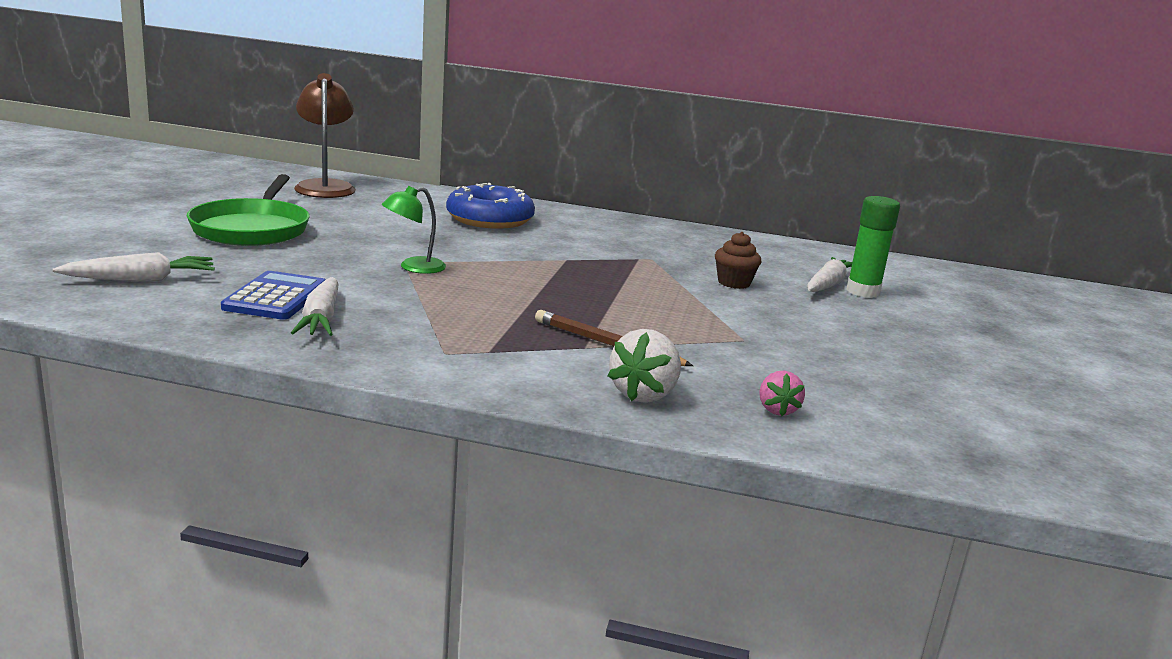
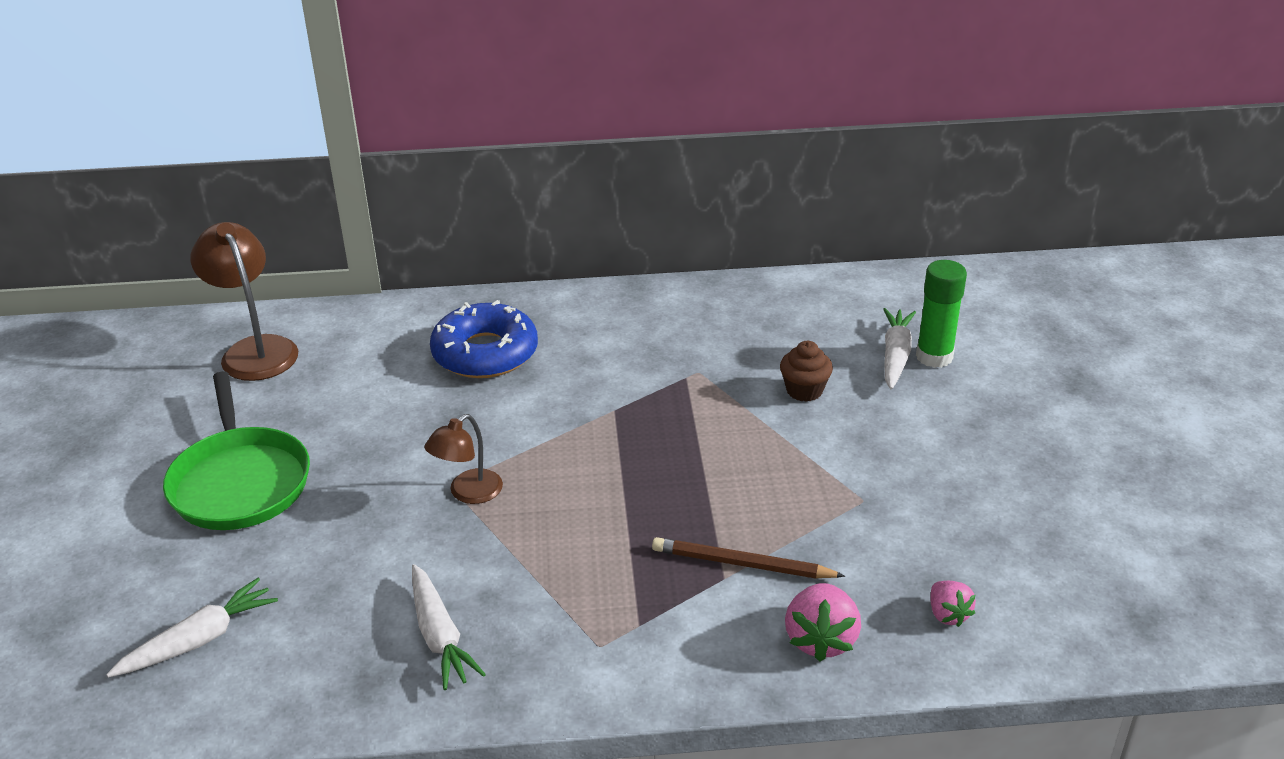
camera: 15 degrees left, 15 degrees up
blue calculator [221,271,325,320] -> none
green lamp [381,186,446,274] -> brown lamp [424,414,503,504]
white strawberry [608,329,681,403] -> pink strawberry [785,583,861,662]

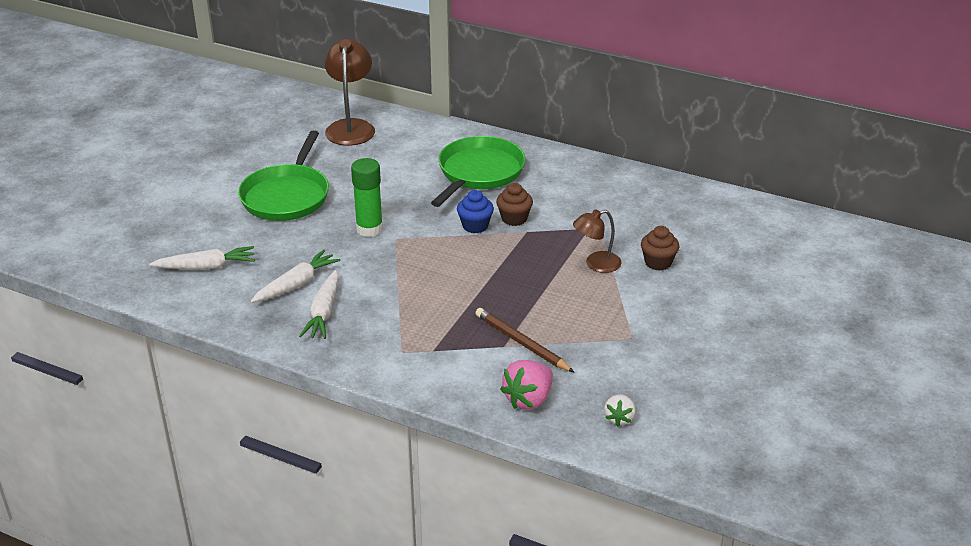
camera: 30 degrees right, 0 degrees up
brown lamp [424,414,503,504] -> brown lamp moved to [573,210,621,273]
blue donut [430,300,538,378] -> green pan [431,136,525,207]
white carrot [883,308,916,390] -> white carrot moved to [251,250,341,303]
green glue stick [916,260,967,368] -> green glue stick moved to [351,158,383,237]
pink strawberry [930,581,976,627] -> white strawberry [604,394,636,427]
none -> blue cupcake [457,190,494,233]
none -> brown cupcake [496,183,533,226]

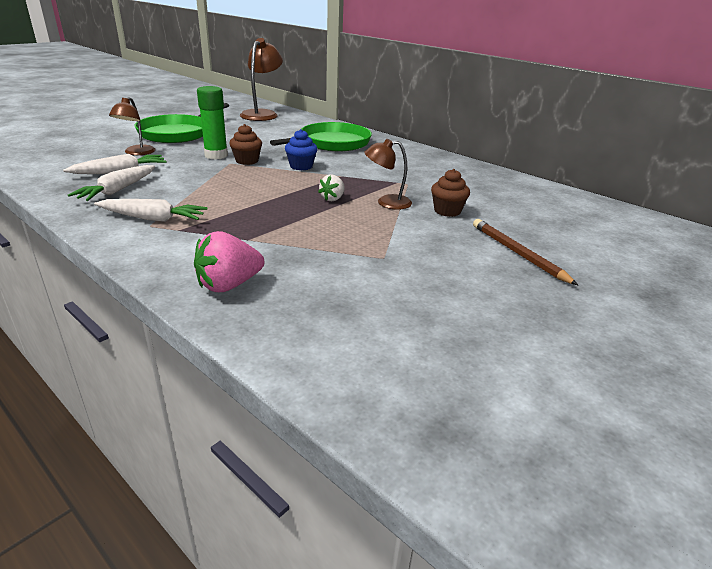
camera: 15 degrees right, 5 degrees down
white carrot [149,246,255,270] -> white carrot moved to [94,199,208,222]
brown pencil [475,308,574,372] -> brown pencil moved to [473,219,578,285]
brown cupcake [496,183,533,226] -> brown cupcake moved to [229,124,262,165]
white strawberry [604,394,636,427] -> white strawberry moved to [318,174,345,201]
none -> brown lamp [109,97,155,155]

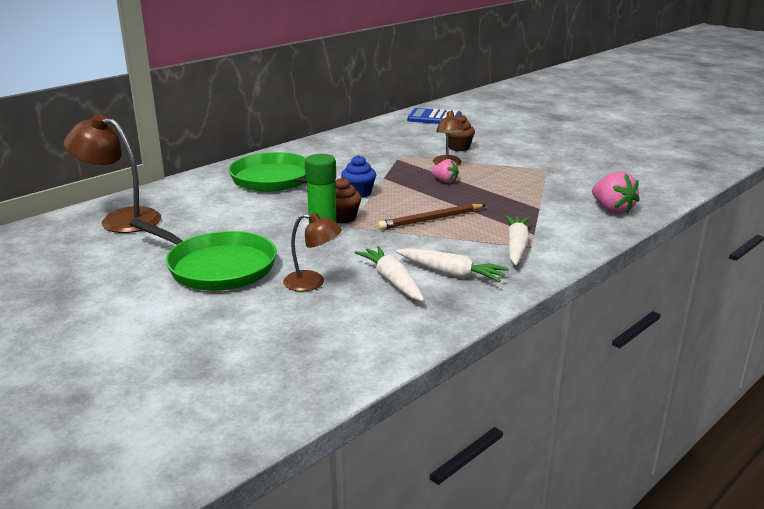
camera: 85 degrees left, 5 degrees down
white strawberry [318,174,345,201] -> pink strawberry [431,159,459,183]
brown pencil [473,219,578,285] -> brown pencil moved to [378,204,485,230]
none -> blue calculator [407,108,462,124]

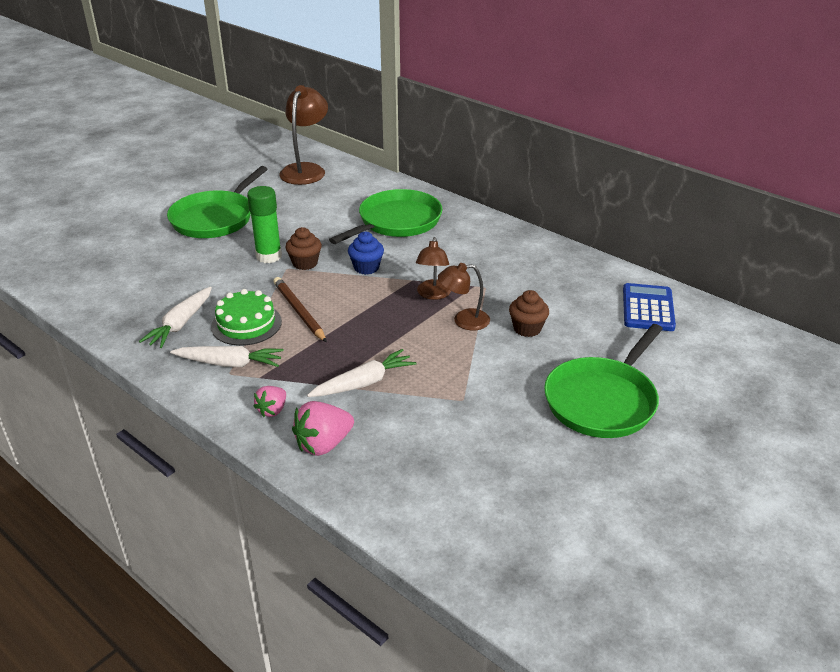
camera: 85 degrees right, 10 degrees up
brown lamp [283,213,342,292] -> brown lamp moved to [416,237,451,300]
white carrot [355,246,424,302] -> white carrot moved to [307,349,417,397]
pink strawberry [431,159,459,183] -> pink strawberry moved to [253,386,286,417]
none -> green cake [211,289,282,346]
none -> green pan [544,324,663,438]

